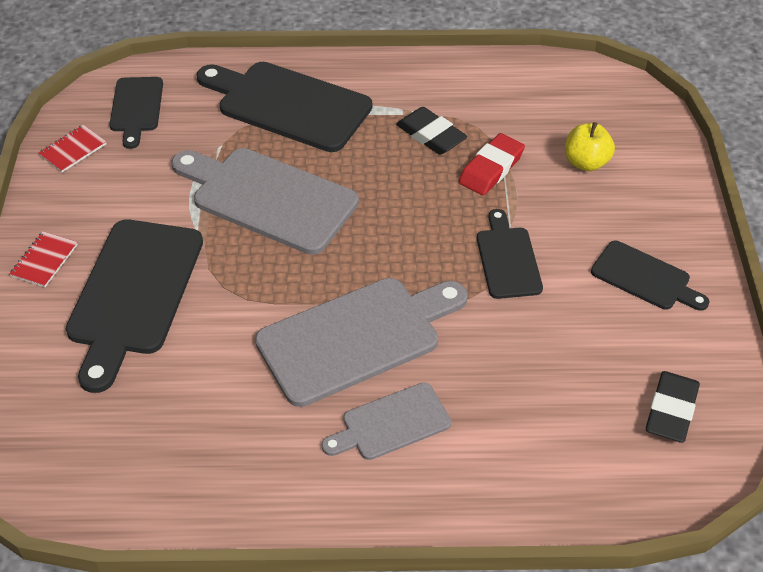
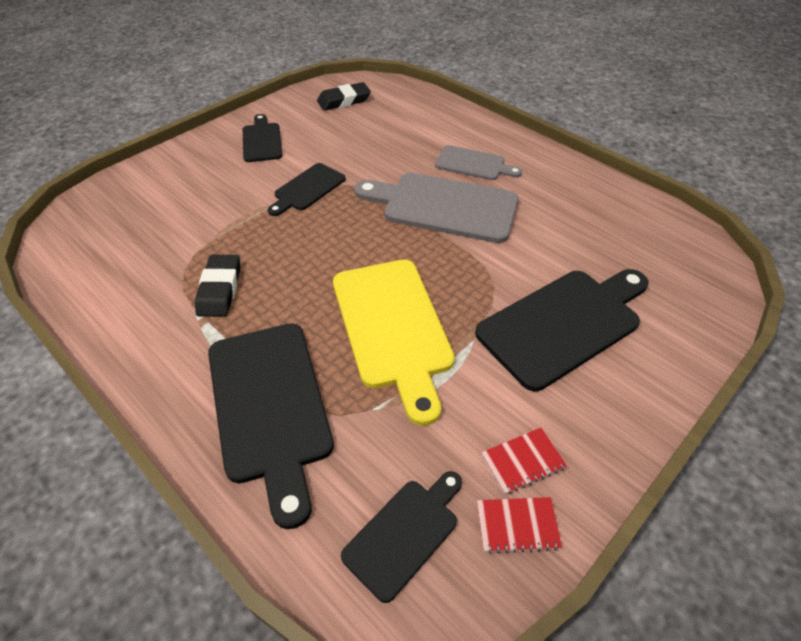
camera: 135 degrees left, 0 degrees up
red notebook [9,231,78,287] -> red notebook moved to [481,428,567,495]
grey cutting board [171,148,359,255] -> yellow cutting board [333,260,455,426]
red eraser [459,133,525,195] -> none
yellow apple [565,122,615,171] -> none

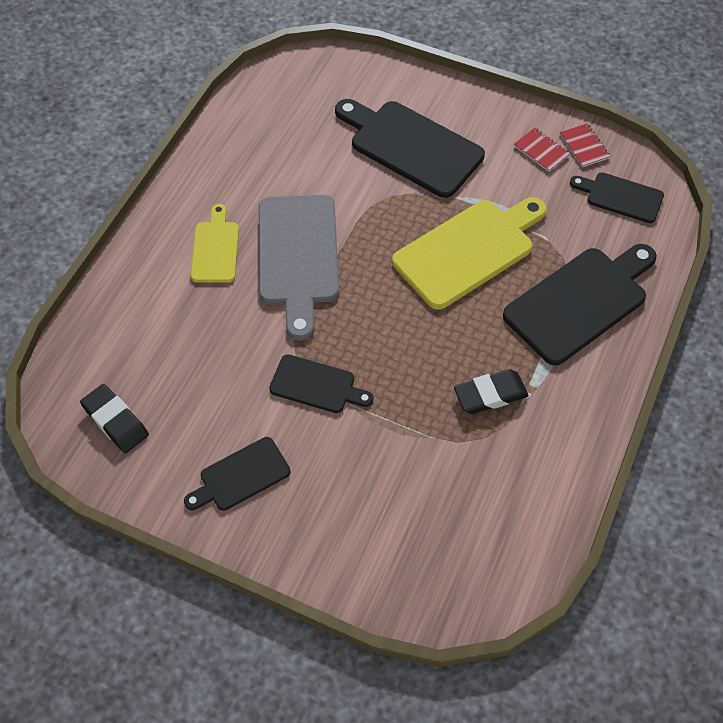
camera: 110 degrees left, 10 degrees up
grey cutting board [435,145,522,180] -> yellow cutting board [191,204,239,283]

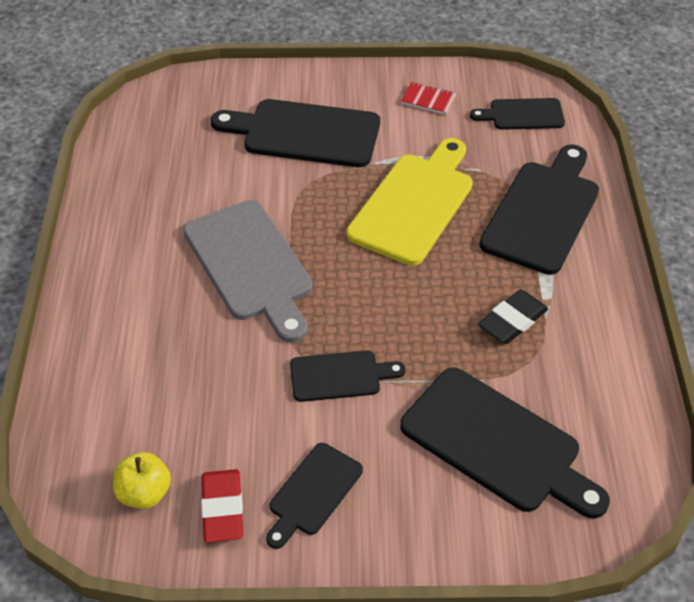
camera: 25 degrees left, 10 degrees down
black eraser [80,384,149,453] -> yellow apple [113,452,171,509]
yellow cutting board [191,204,239,283] -> none
red notebook [560,123,610,167] -> none
none -> red eraser [201,469,243,542]
none -> black cutting board [400,368,610,519]

